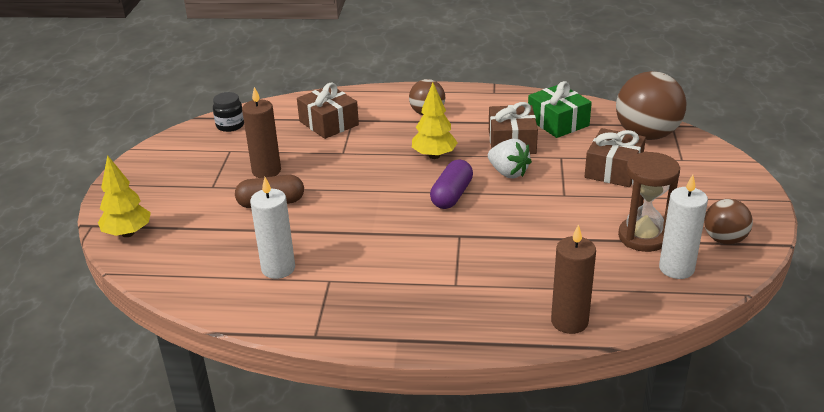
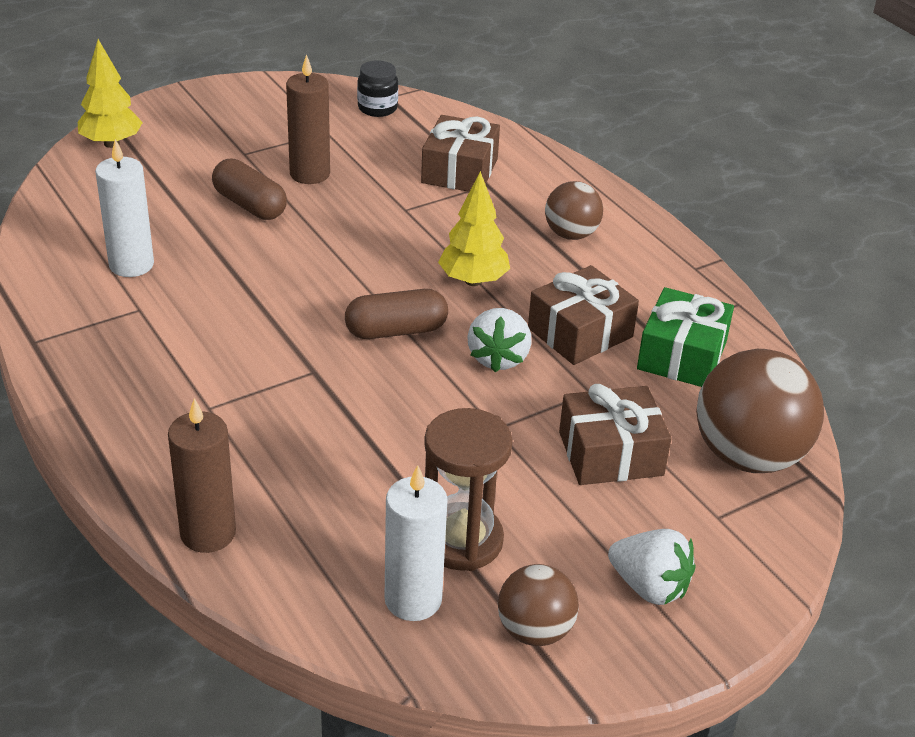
camera: 50 degrees right, 5 degrees up
purple capsule [430,160,473,209] -> brown capsule [345,289,448,339]
none -> white strawberry [608,529,695,605]

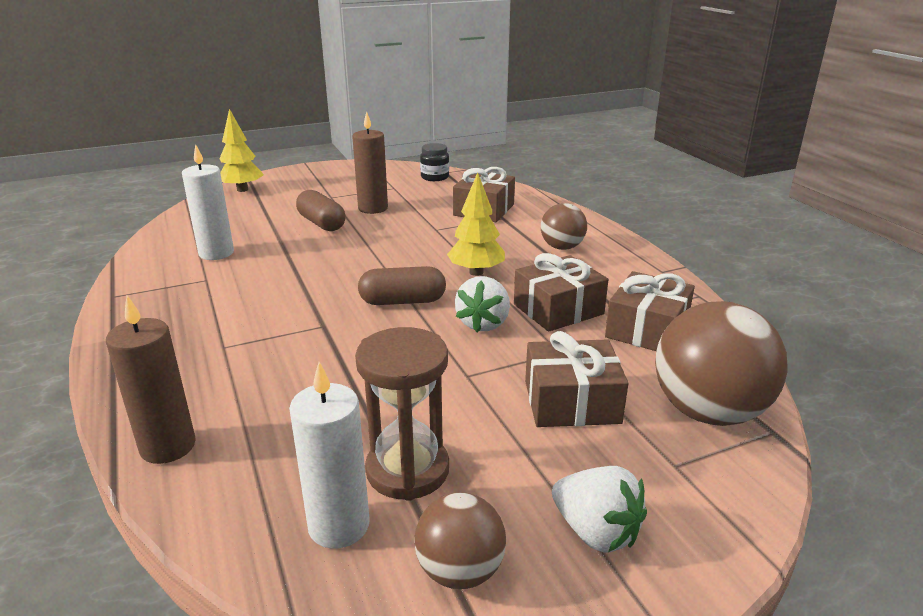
camera: 10 degrees right, 10 degrees down
green gift [637,287,734,387] -> brown gift [605,271,695,351]

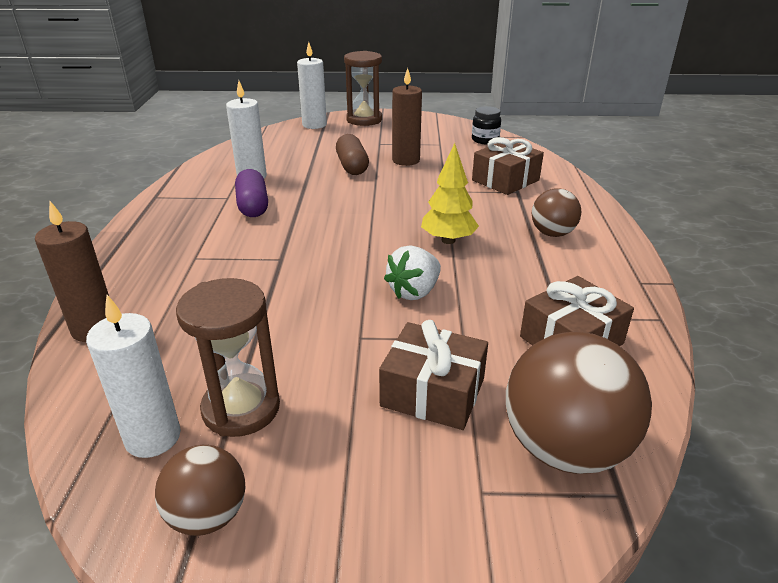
camera: 25 degrees right, 5 degrees up
yellow tree [219,109,263,192] -> white candle [297,42,327,129]
brown capsule [358,266,446,305] -> none
brown gift [514,253,609,332] -> none
white strawberry [552,466,647,552] -> none
none -> purple capsule [235,169,268,217]
none -> brown hourglass [344,51,382,126]

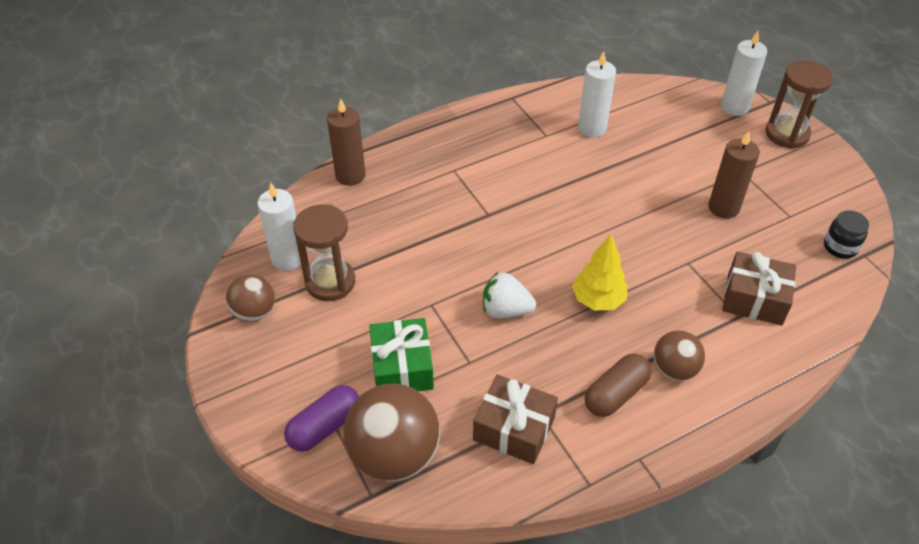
camera: 60 degrees right, 15 degrees up
purple capsule [235,169,268,217] -> purple capsule moved to [284,385,359,452]
brown capsule [336,134,369,175] -> brown capsule moved to [585,354,652,417]
brown gift [379,320,488,430] -> green gift [369,318,434,391]

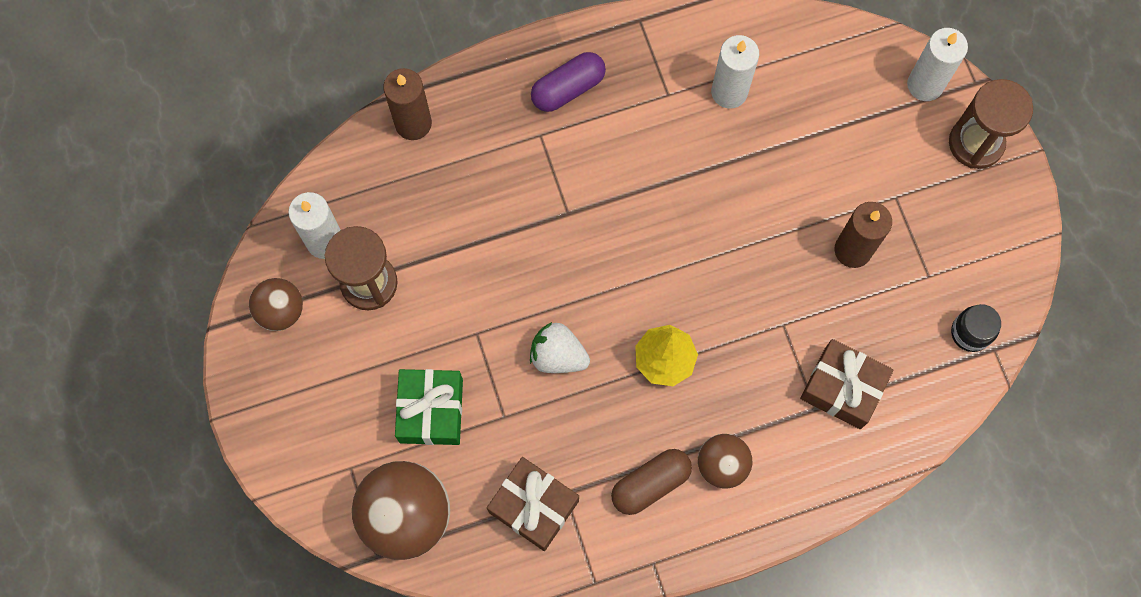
camera: 10 degrees right, 25 degrees up
purple capsule [284,385,359,452] -> purple capsule moved to [531,52,606,112]

